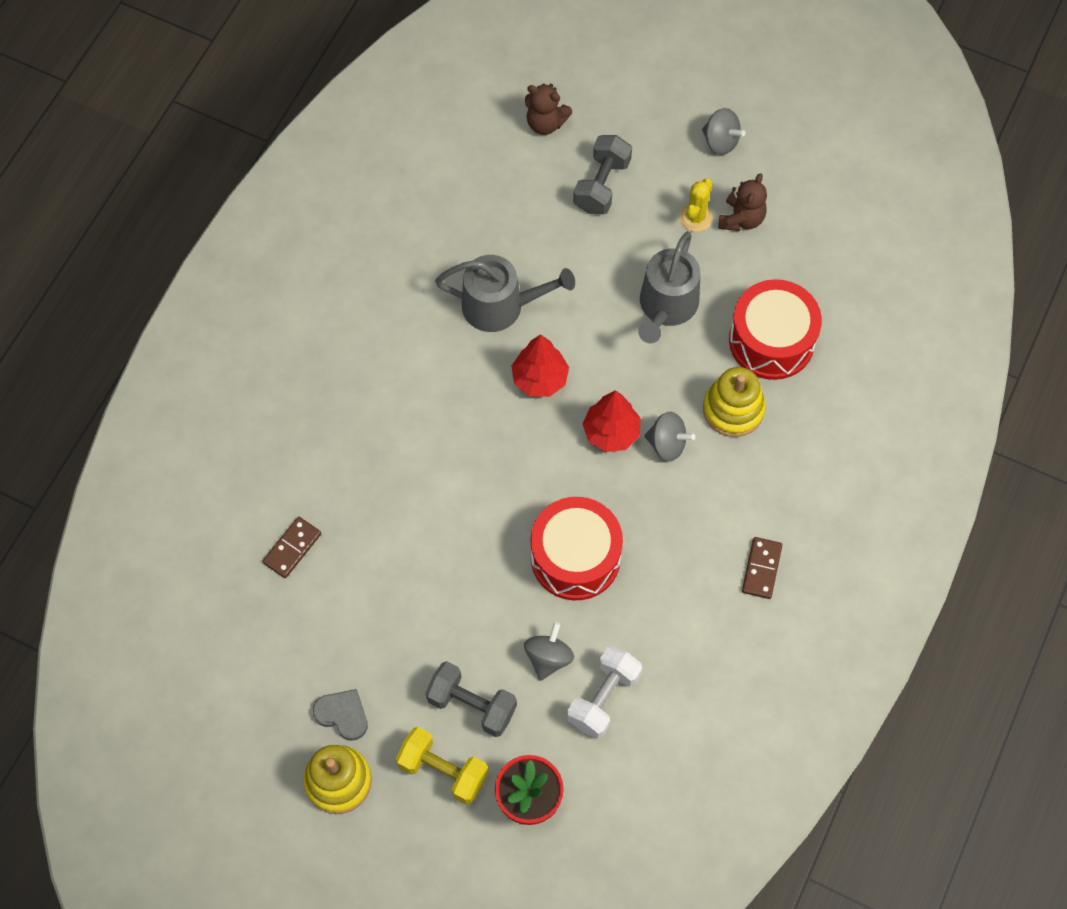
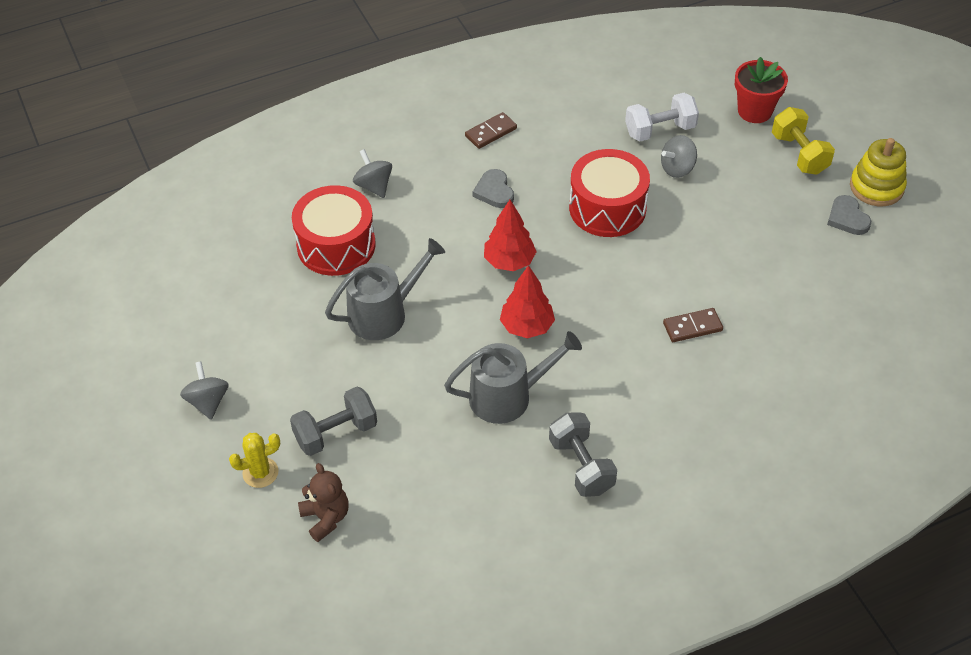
camera: 140 degrees left, 15 degrees down
brown domino [263,517,321,578] -> brown domino moved to [663,308,723,342]
grey dumbbell [426,661,517,737] -> grey dumbbell moved to [549,413,617,497]
grey watering can [435,255,575,332] -> grey watering can turned 120 degrees clockwise [444,331,582,424]
grey spinning top [644,412,695,461] -> grey spinning top moved to [353,149,392,198]
yellow cactus [679,178,713,232] -> yellow cactus moved to [229,433,280,488]
yellow stacking toy [703,367,766,437] -> none
brown teddy bear [718,173,767,231] -> none
none -> grey heart [473,169,514,208]

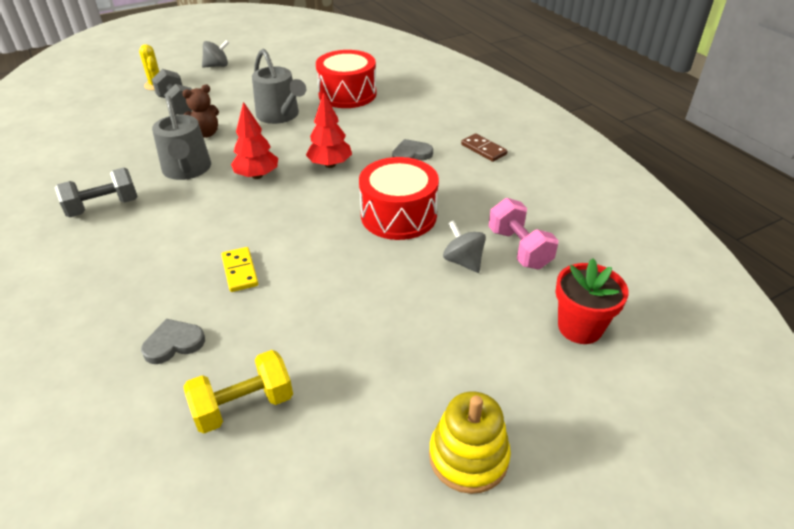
camera: 85 degrees right, 10 degrees down
brown teddy bear [298,463,348,542] -> brown teddy bear moved to [182,84,219,138]
grey spinning top [353,149,392,198] -> none
white dumbbell [625,93,699,142] -> pink dumbbell [488,198,559,269]
brown domino [663,308,723,342] -> yellow domino [221,247,258,292]
yellow dumbbell [772,107,835,175] -> yellow dumbbell moved to [183,350,293,434]
grey heart [827,195,871,235] -> grey heart moved to [141,319,205,364]

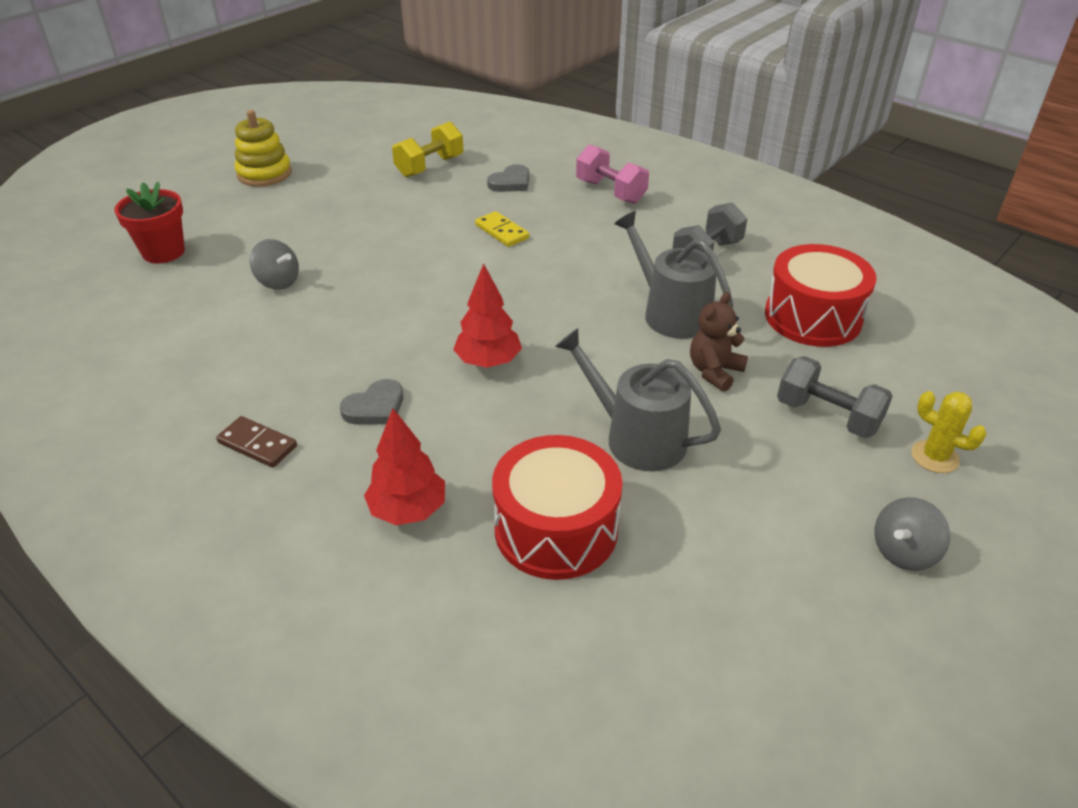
camera: 160 degrees right, 0 degrees up
red tree [231,102,278,179] -> red tree moved to [364,408,445,525]
red drum [359,157,439,240] -> red drum moved to [765,244,877,347]
pink dumbbell [488,198,559,269] -> pink dumbbell moved to [576,145,649,204]

